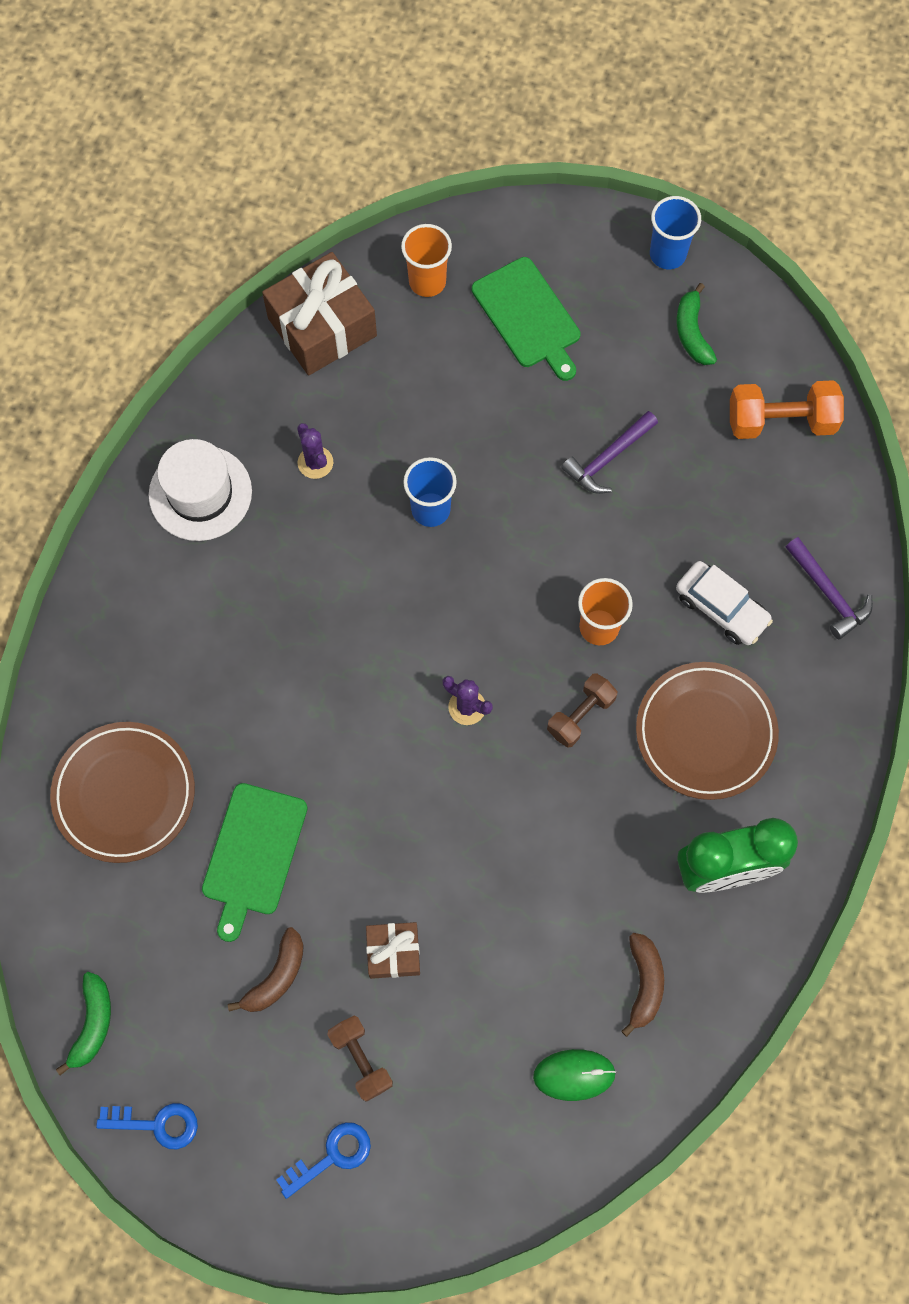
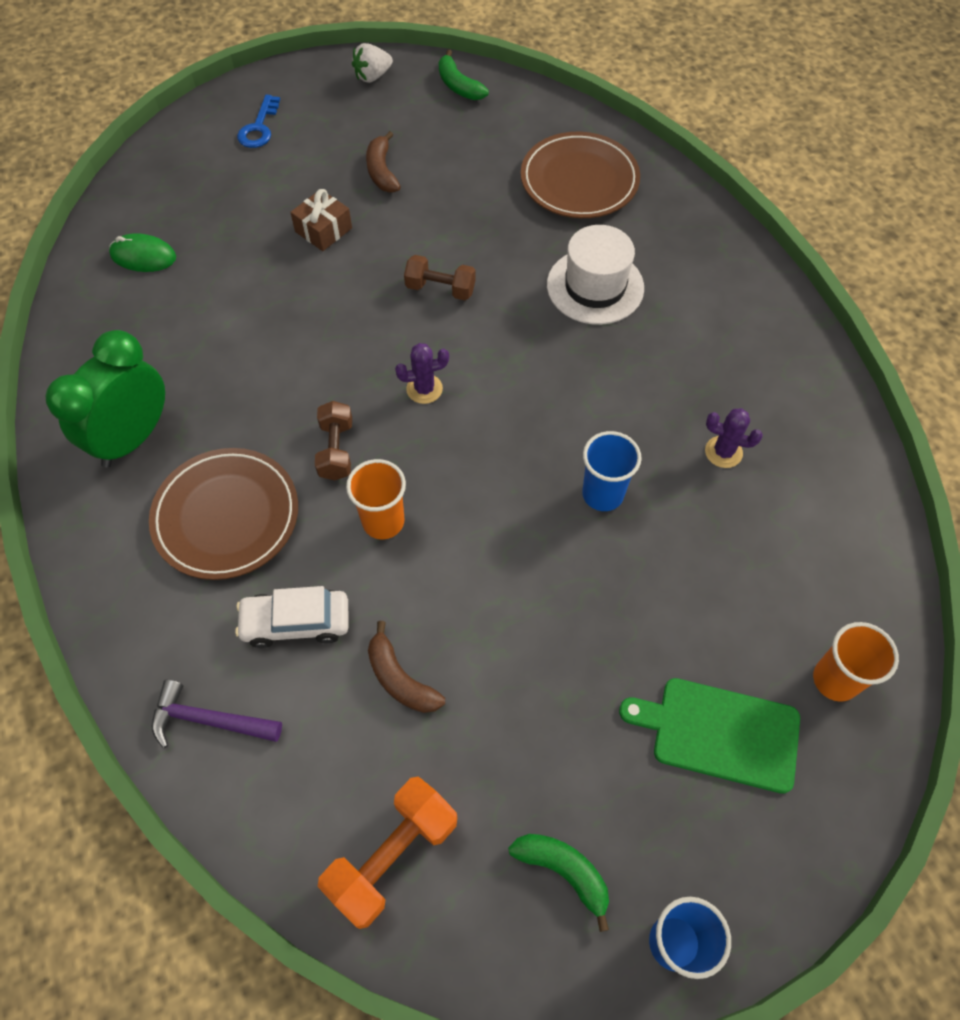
camera: 135 degrees right, 10 degrees down
blue key [96,1103,198,1149] -> white strawberry [352,43,393,83]
white hat [149,439,252,541] -> white hat moved to [547,225,644,325]
green cutting board [202,783,308,942] -> none
brown gift [262,252,377,375] -> none
brown dumbbell [327,1016,393,1102] -> brown dumbbell moved to [404,255,476,300]
green mouse [533,1049,616,1101] -> green mouse turned 60 degrees clockwise [109,233,176,272]
purple hammer [561,411,658,494] -> none
brown banana [621,933,664,1037] -> brown banana moved to [368,621,445,713]

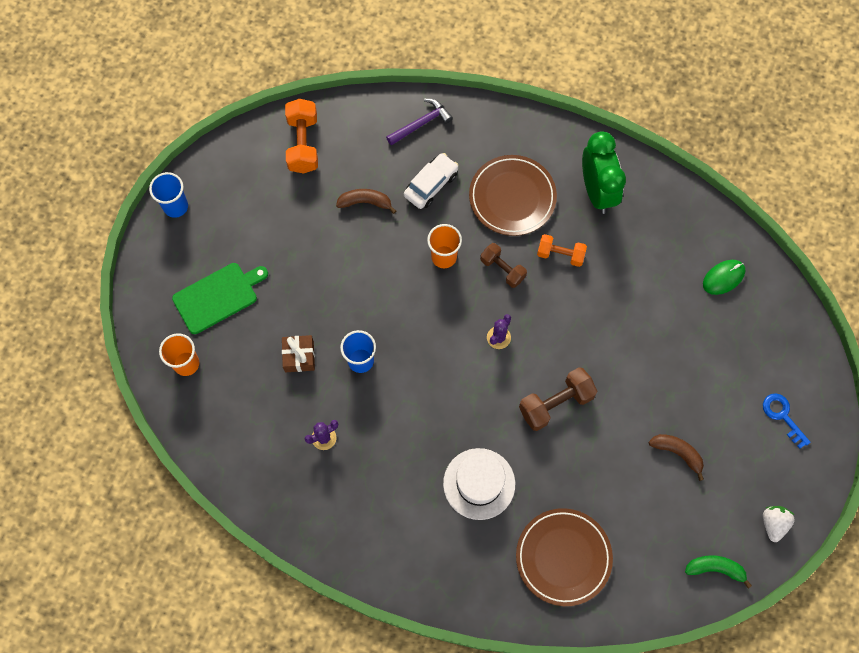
camera: 135 degrees right, 10 degrees up
brown gift [290,189,352,251] -> brown gift moved to [282,335,315,372]
brown dumbbell [404,255,476,300] -> brown dumbbell [519,367,597,431], size x1.52
green banana [508,834,609,932] -> none
none -> orange dumbbell [537,234,587,267]

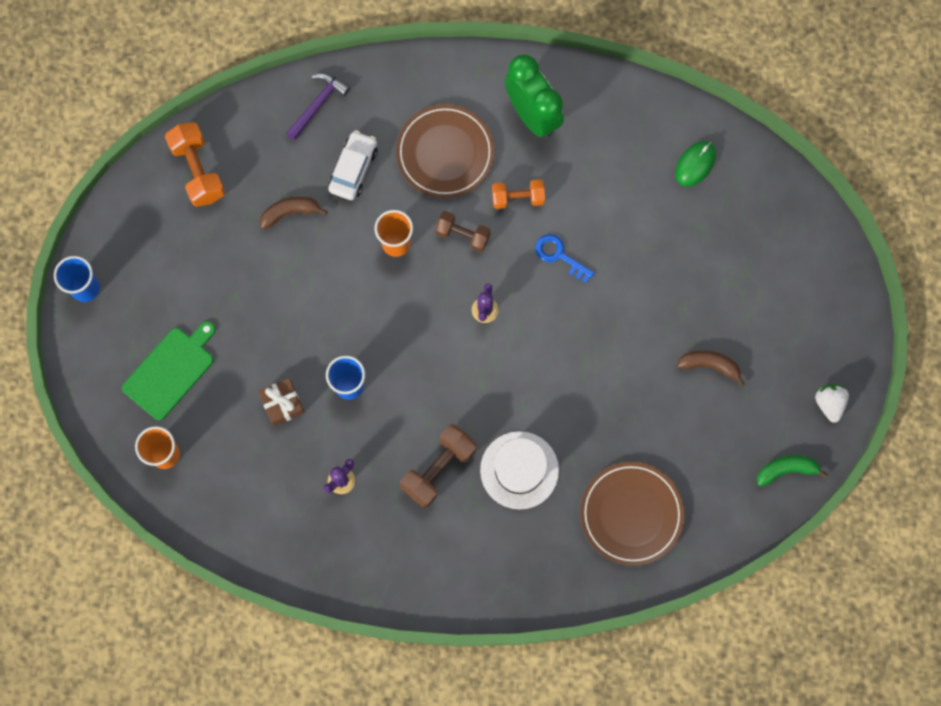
camera: 20 degrees left, 5 degrees up
brown dumbbell [519,367,597,431] -> brown dumbbell moved to [400,424,477,508]
blue key [763,393,811,449] -> blue key moved to [535,234,594,283]

